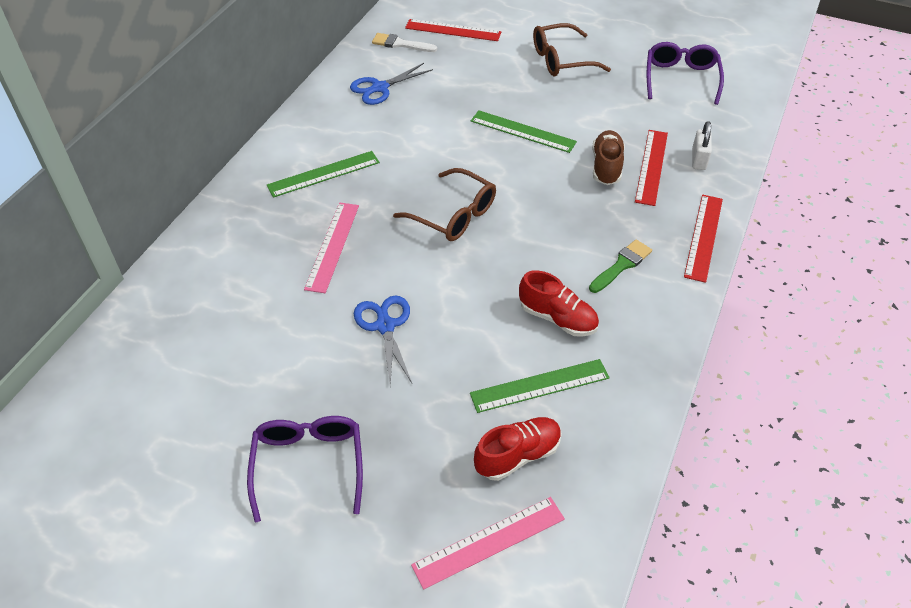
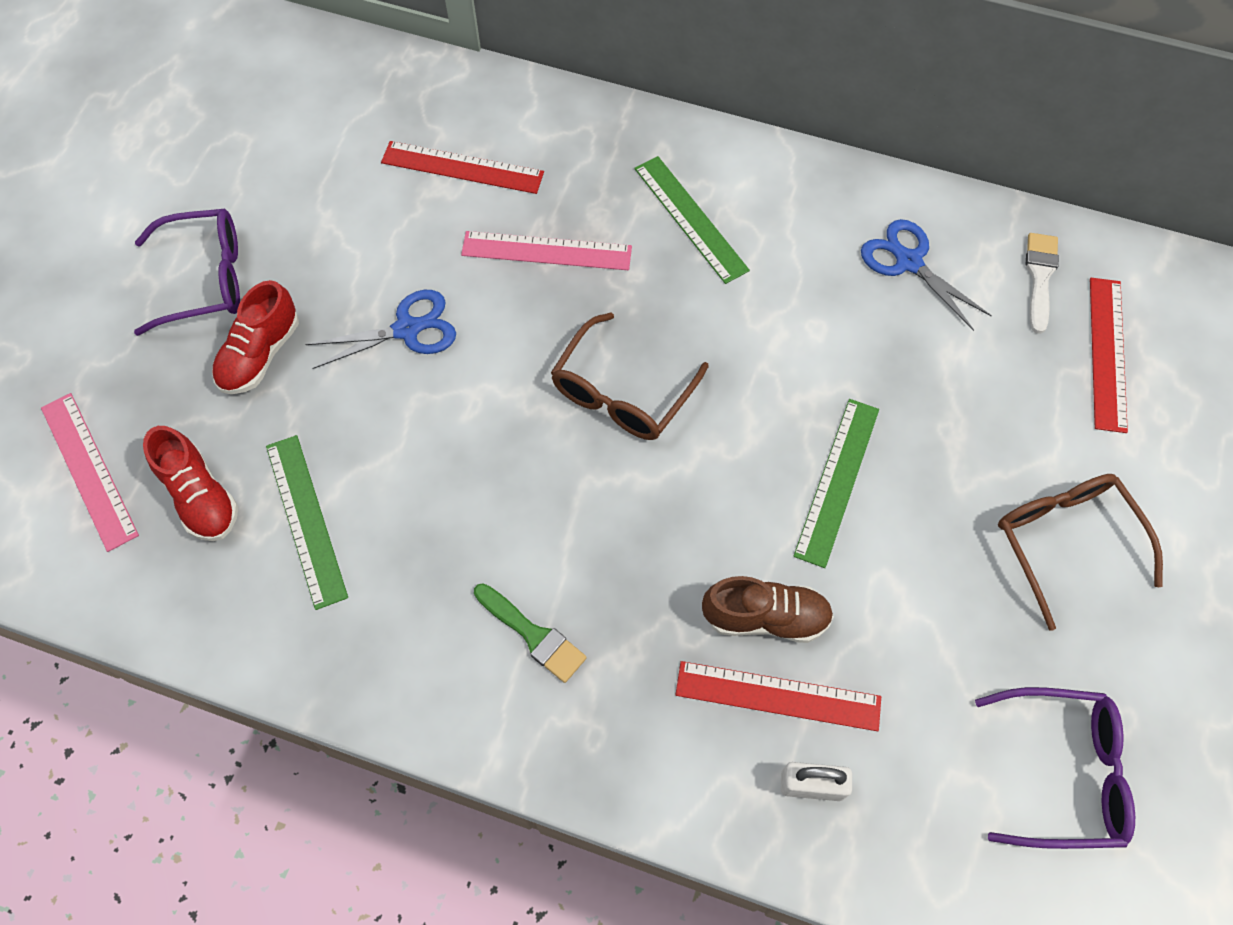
camera: 85 degrees right, 15 degrees up
red shoe [519,270,599,337] -> red shoe moved to [212,280,299,394]
red ruler [684,195,723,283] -> red ruler moved to [381,141,544,194]

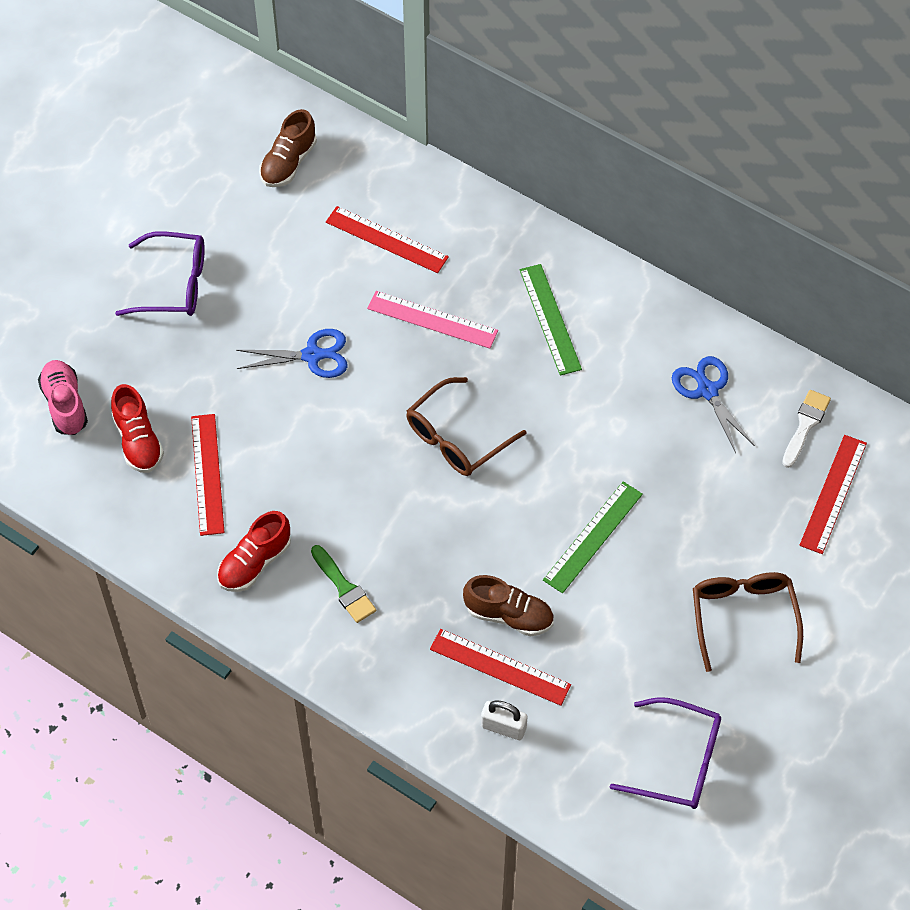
camera: 15 degrees right, 5 degrees down
pink ruler [41,393,139,552] -> pink shoe [38,360,88,435]
red shoe [212,280,299,394] -> red shoe moved to [217,511,291,592]
green ruler [266,435,348,610] -> red ruler [191,414,225,536]
none -> brown shoe [259,109,317,187]

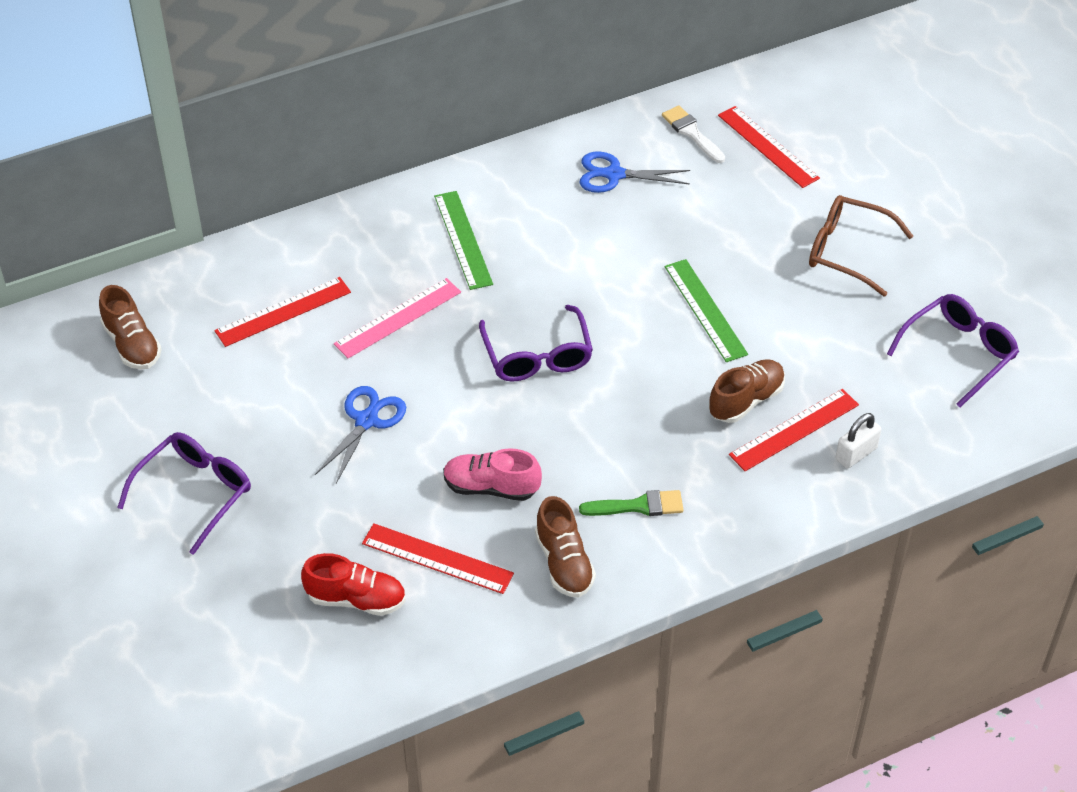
camera: 60 degrees left, 10 degrees down
pink shoe [38,360,88,435] -> pink shoe moved to [443,448,542,501]
red shoe [217,511,291,592] -> brown shoe [535,496,596,597]
brown glasses [406,377,526,476] -> purple glasses [479,305,593,382]
green ruler [520,264,582,376] -> green ruler turned 60 degrees clockwise [434,191,493,290]

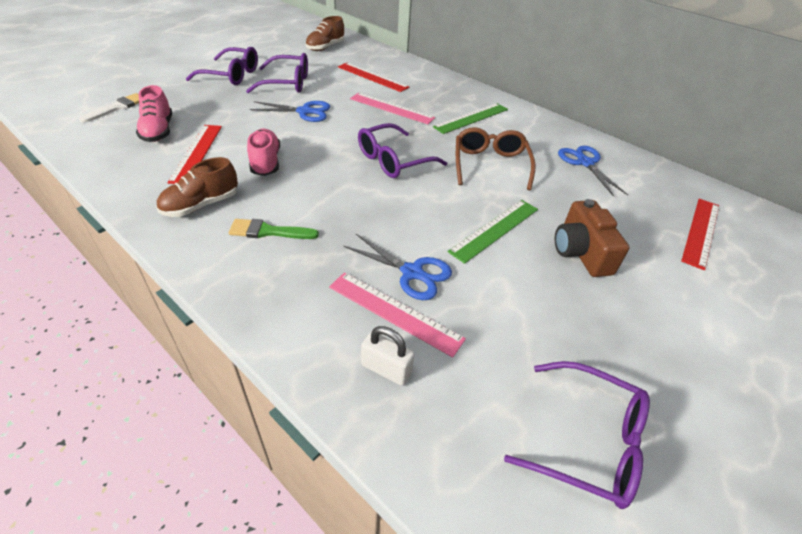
camera: 65 degrees right, 5 degrees down
red shoe [301,553,406,616] -> pink shoe [136,85,172,142]
green brush [579,490,683,516] -> green brush turned 120 degrees clockwise [229,219,319,239]
white brush [662,105,725,163] -> white brush moved to [79,93,139,123]
brown shoe [709,359,785,423] -> blue scissors [344,234,452,300]
red ruler [729,389,859,471] -> pink ruler [329,272,466,358]
brown glasses [809,195,913,297] -> brown glasses moved to [456,127,536,190]
none -> purple glasses [246,53,308,93]
none -> brown camera [555,199,630,277]

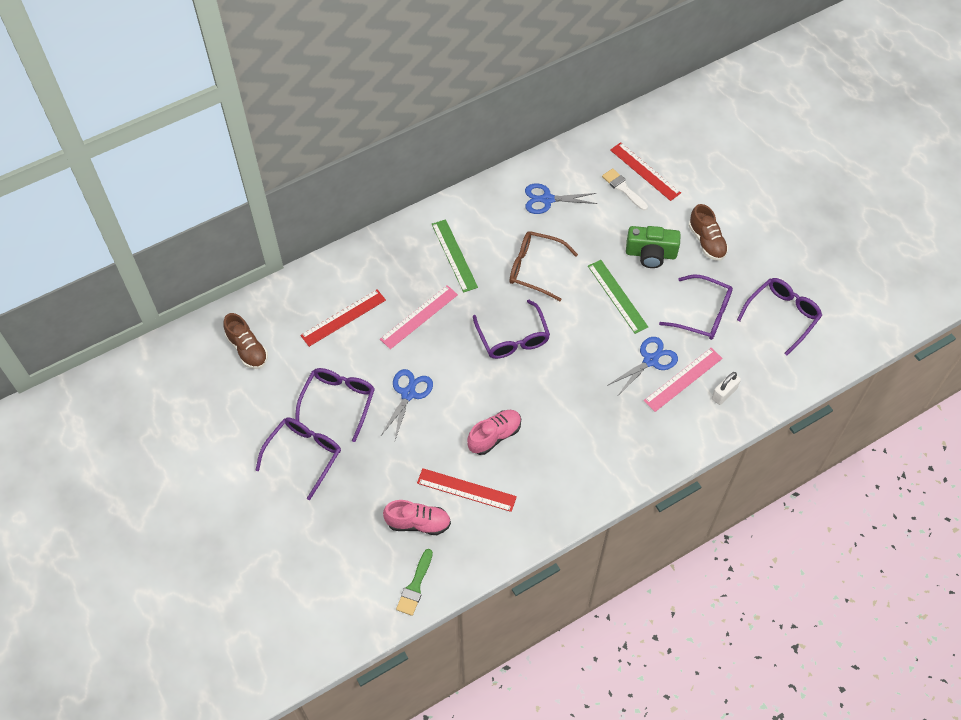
camera: 70 degrees left, 15 degrees up
white brush [79,93,139,123] -> white brush moved to [602,168,648,211]
brown shoe [157,157,238,217] -> brown shoe moved to [689,204,728,261]
green brush [229,219,319,239] -> green brush moved to [396,549,433,616]
pink shoe [247,129,280,176] -> pink shoe turned 135 degrees clockwise [467,410,521,455]
brown camera [555,199,630,277] -> green camera [626,226,681,268]
none -> purple glasses [659,275,733,340]

